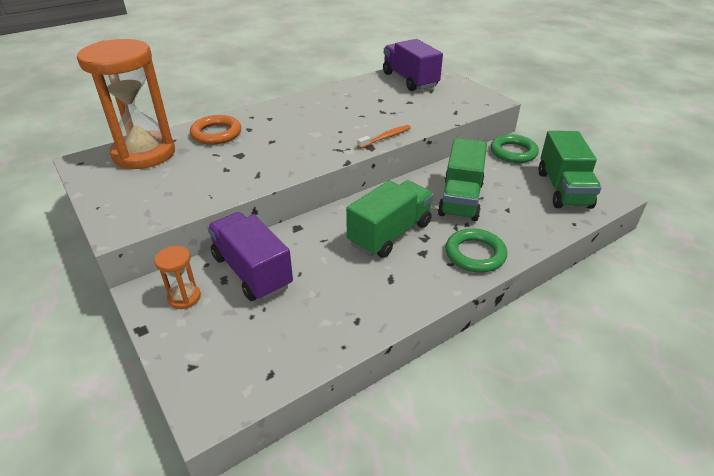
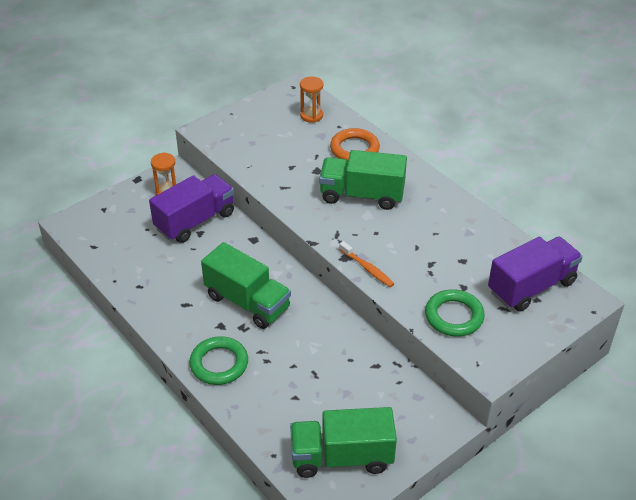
camera: 85 degrees right, 5 degrees up
orange hourglass [77,39,175,169] -> orange hourglass [300,76,323,123], size x0.43
green truck [438,138,487,221] -> green truck moved to [319,150,407,210]
green ring [491,134,539,163] -> green ring moved to [425,289,485,337]

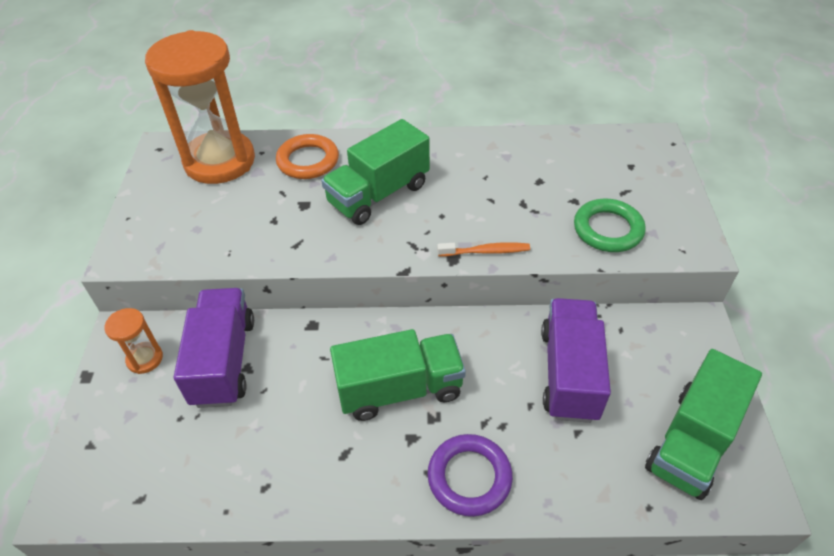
camera: 50 degrees left, 5 degrees up
green ring [189,336,248,385] -> purple ring [427,434,513,517]
orange hourglass [300,76,323,123] -> orange hourglass [145,30,255,184], size x2.34
purple truck [488,237,583,312] -> purple truck moved to [541,298,611,423]

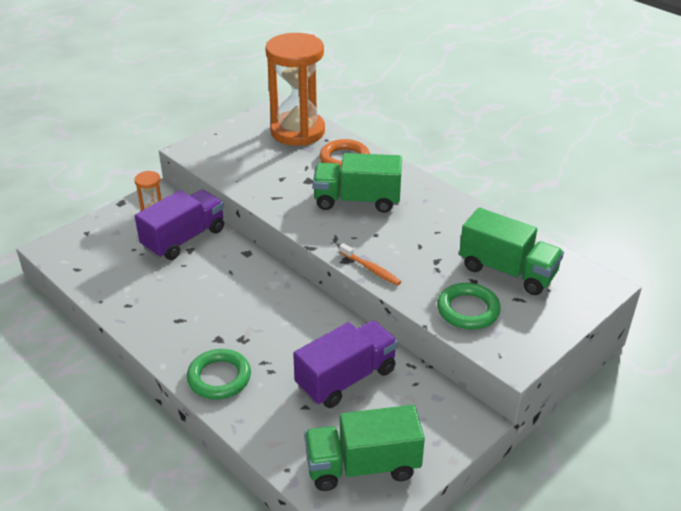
camera: 45 degrees right, 10 degrees down
green truck [330,329,466,421] -> green truck moved to [459,208,564,295]
purple ring [427,434,513,517] -> green ring [187,349,251,400]

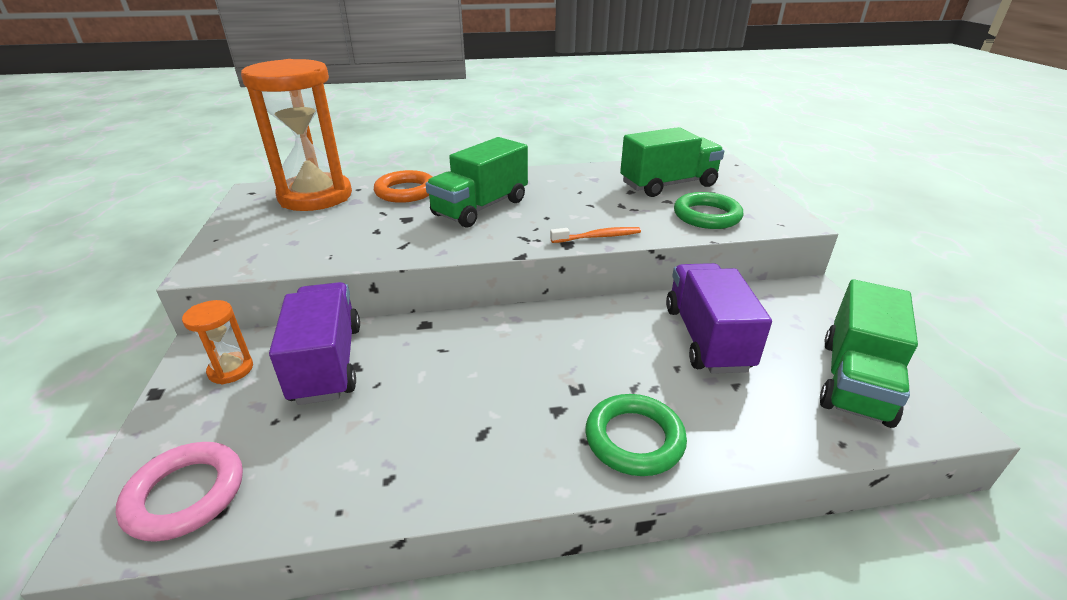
camera: 55 degrees left, 5 degrees down
none -> pink ring [116,442,243,542]

